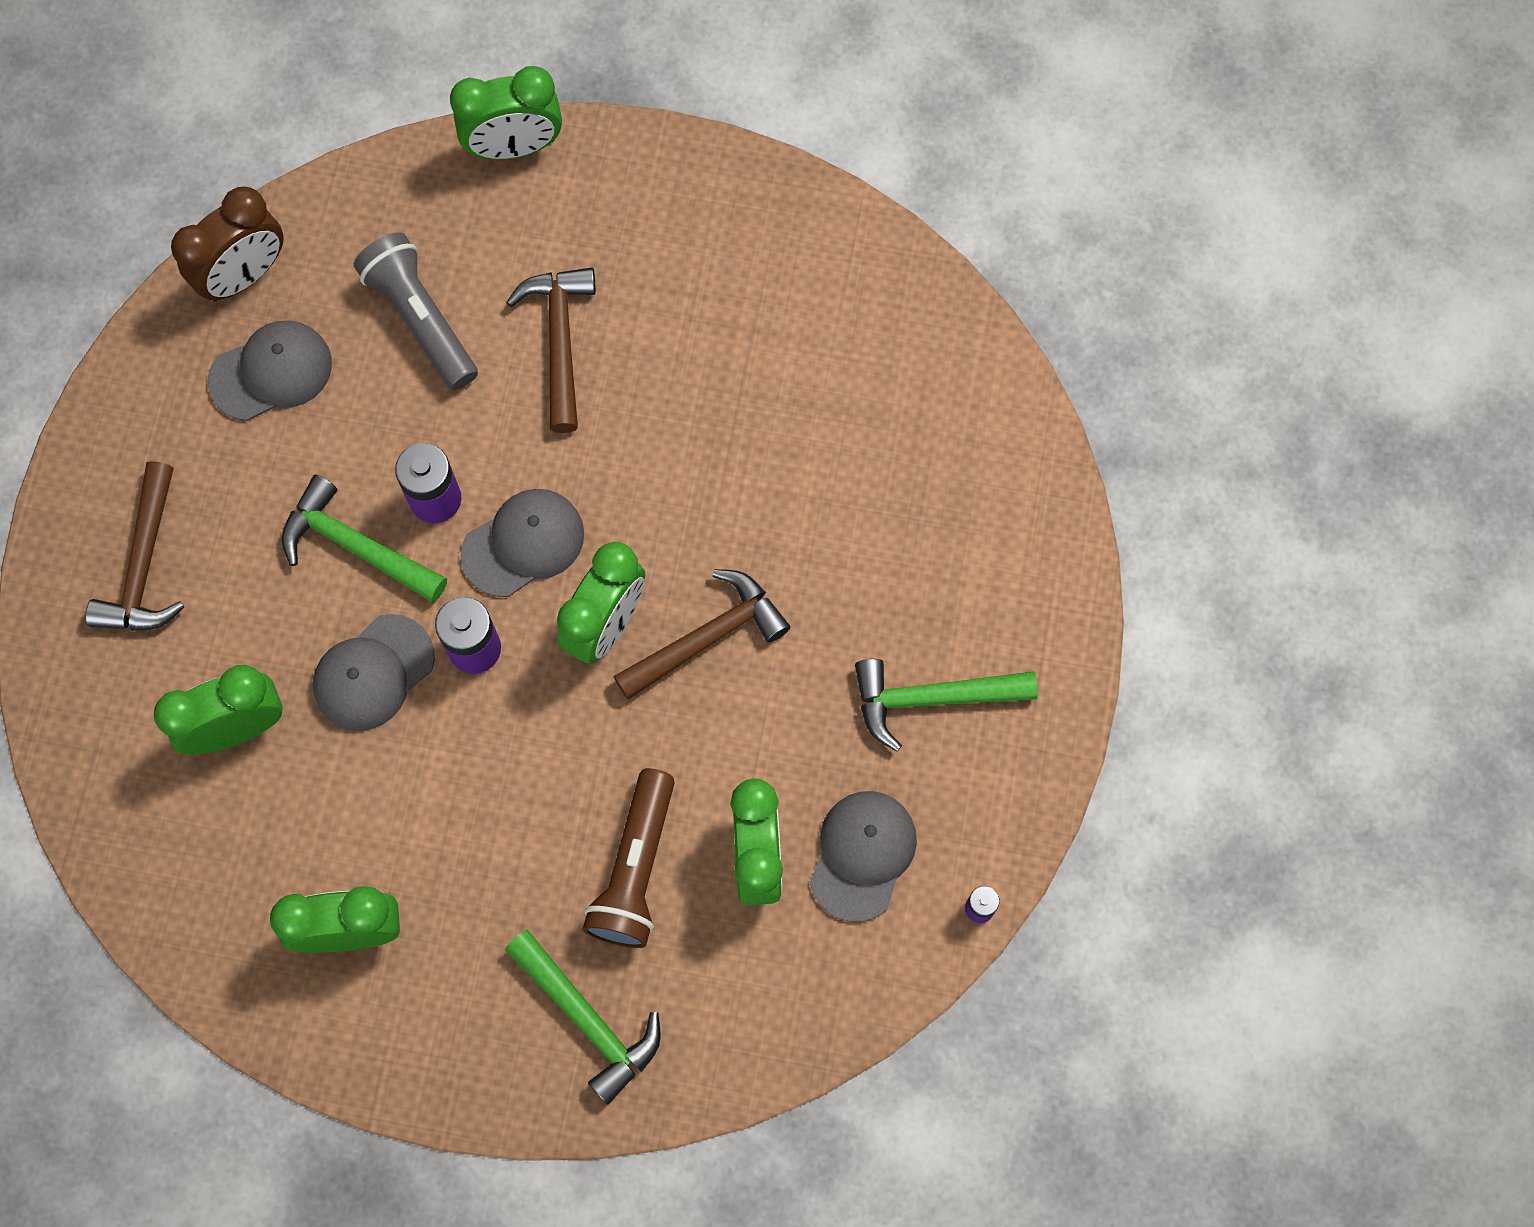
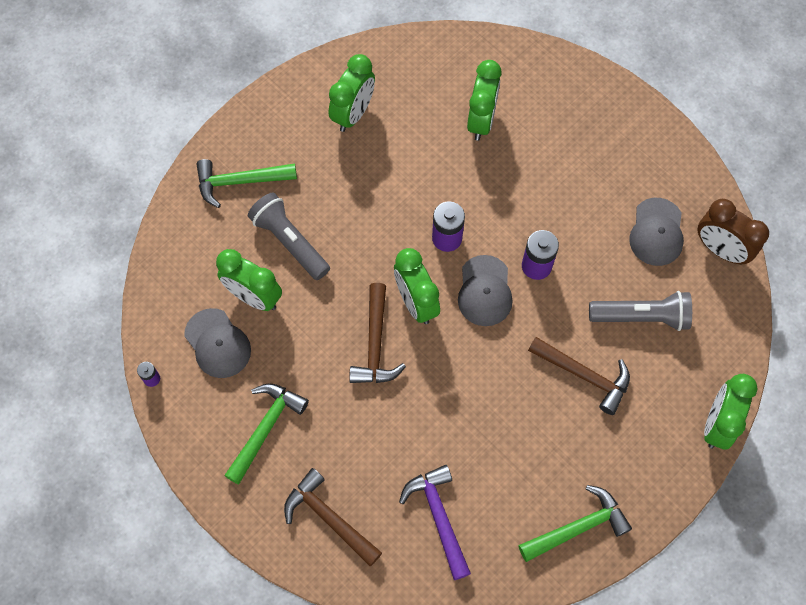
camera: 125 degrees right, 5 degrees down
brown hammer [85,461,184,631] -> brown hammer moved to [284,468,382,566]
brown clock [171,186,284,302] -> brown clock turned 45 degrees counterclockwise [698,199,769,265]
green hammer [281,475,447,602] -> green hammer moved to [518,485,632,562]
grey cap [313,614,435,731] -> none
brown flashlight [582,768,675,948] -> grey flashlight [248,193,330,280]
none -> purple hammer [399,465,471,580]

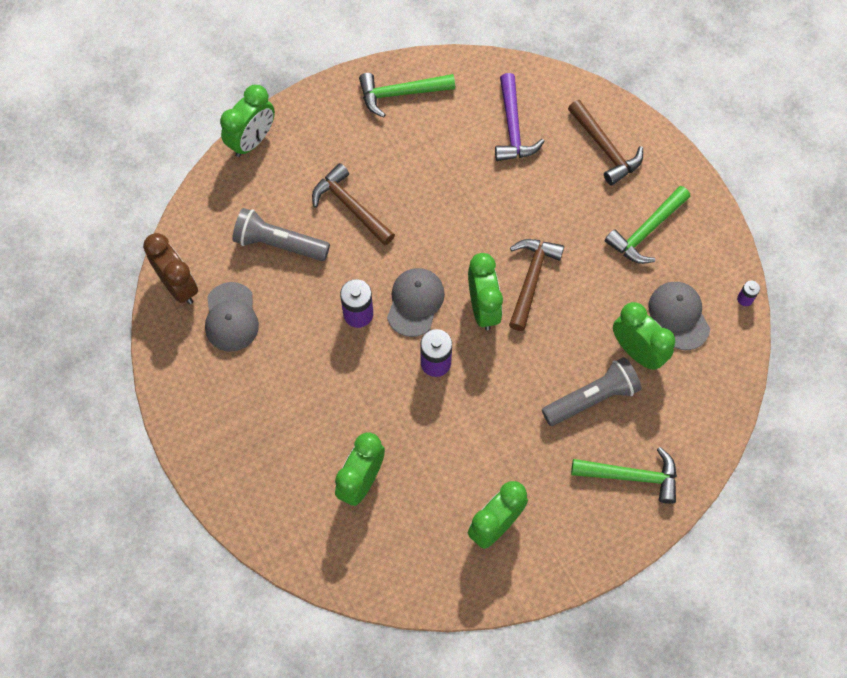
camera: 165 degrees left, 0 degrees up
grey flashlight [248,193,330,280] -> grey flashlight turned 90 degrees counterclockwise [542,357,641,426]
grey cap [629,198,684,266] -> grey cap turned 150 degrees clockwise [205,282,259,352]

